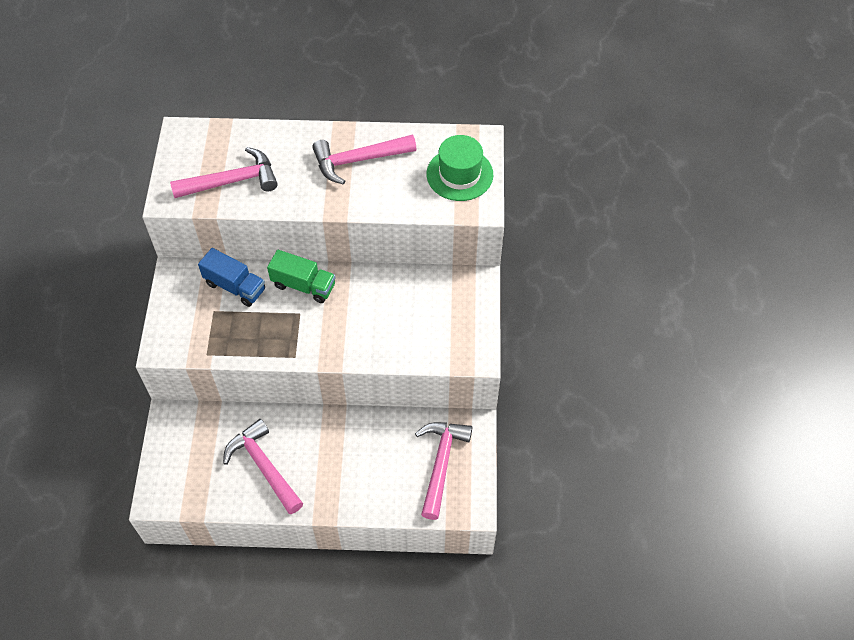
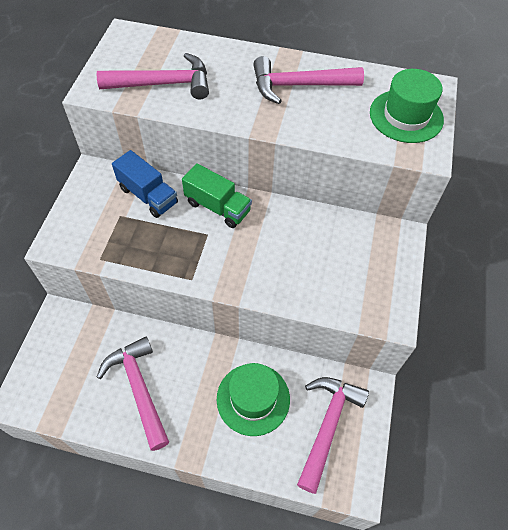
camera: 10 degrees right, 0 degrees up
none -> green hat [217,363,290,436]

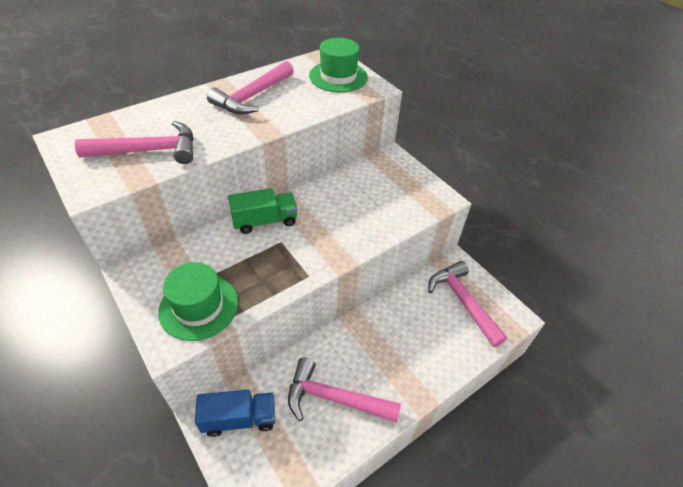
camera: 50 degrees left, 10 degrees down
pink hammer [96,53,209,99] -> pink hammer turned 45 degrees clockwise [75,121,194,164]
blue truck [112,150,178,218] -> blue truck moved to [195,390,275,437]
green hat [217,363,290,436] -> green hat moved to [158,262,238,341]

